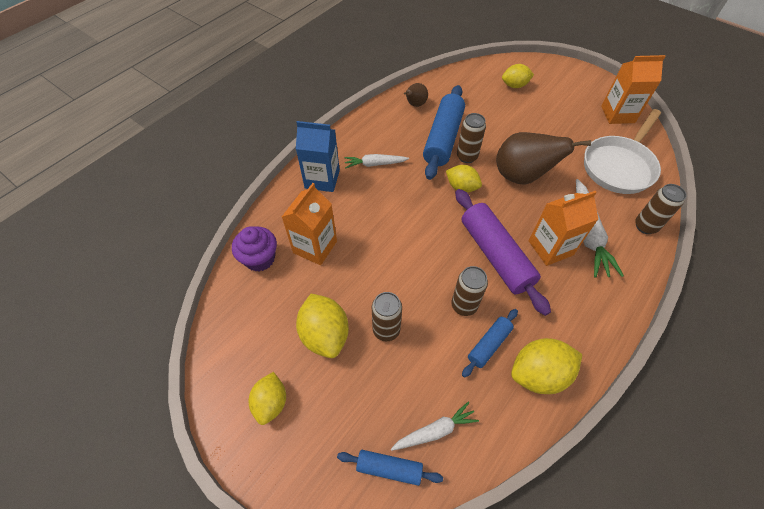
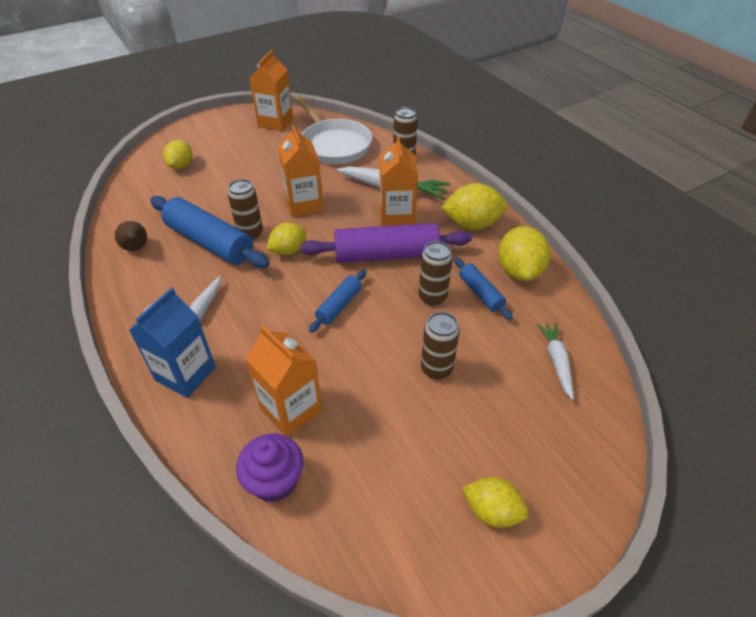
camera: 70 degrees left, 10 degrees down
yellow lemon [296,294,349,358] -> yellow lemon moved to [441,183,507,230]
blue rolling pin [337,450,443,486] -> blue rolling pin moved to [309,270,366,333]
brown pear [496,132,591,185] -> orange carton [278,125,323,217]

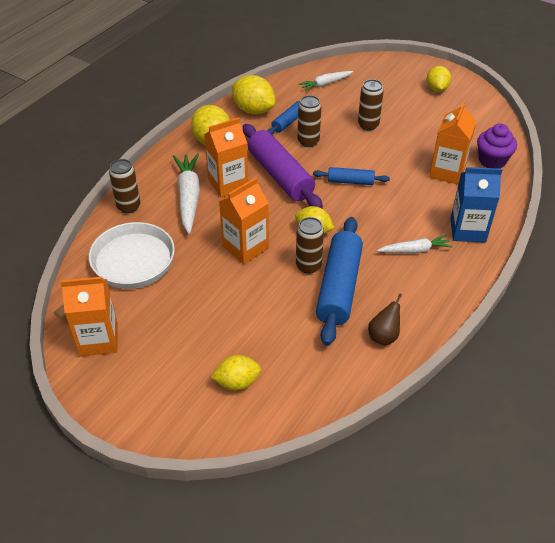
camera: 115 degrees left, 0 degrees up
yellow lemon [498,226,550,281] -> yellow lemon turned 60 degrees clockwise [232,75,276,115]

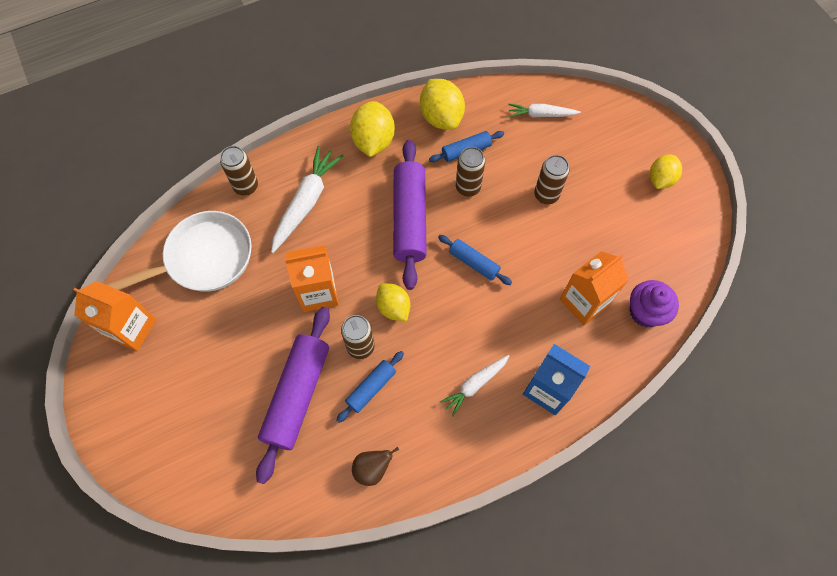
camera: 30 degrees right, 20 degrees up
orange carton [204,117,248,198] -> none
yellow lemon [211,355,261,390] -> none
blue rolling pin [316,217,363,346] -> blue rolling pin [337,351,404,423], size x0.52
white carrot [377,235,452,253] -> white carrot turned 120 degrees clockwise [440,355,509,416]
none -> purple rolling pin [256,307,330,484]

